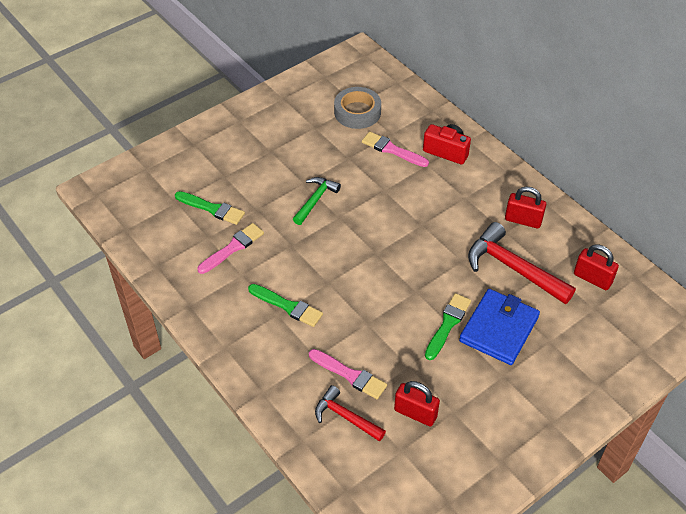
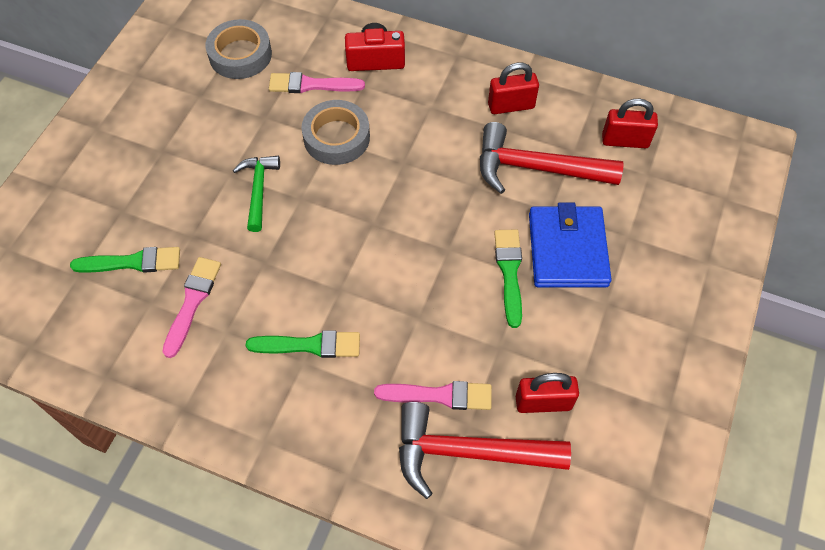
camera: 30 degrees left, 10 degrees up
red hammer [315,385,386,442] -> red hammer [399,402,571,499], size x1.68
none -> grey tape [301,100,370,165]

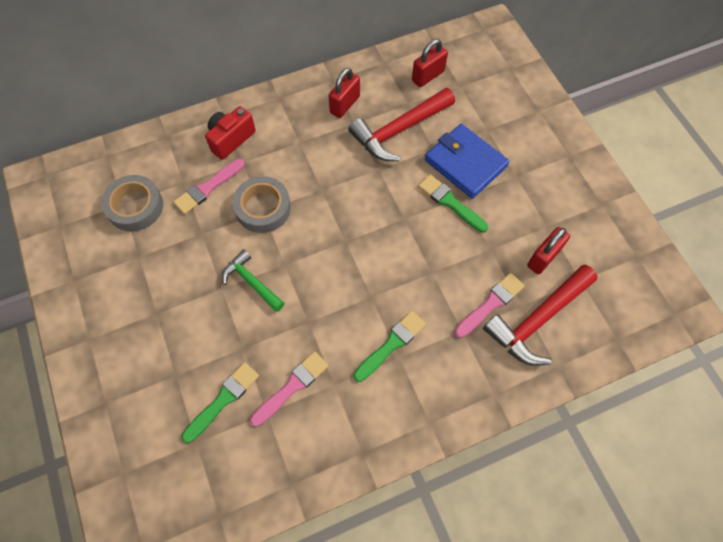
camera: 45 degrees left, 5 degrees up
pink brush [162,257,221,358] -> pink brush turned 75 degrees clockwise [250,352,328,427]

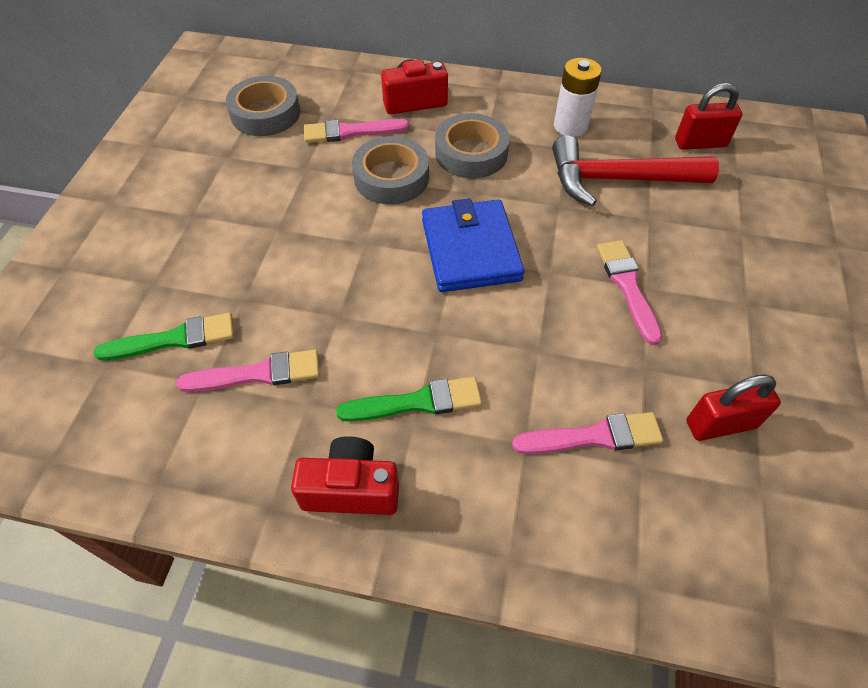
camera: 35 degrees right, 10 degrees down
green hammer [222,249,284,312] -> none
red padlock [329,68,360,118] -> white battery [554,58,602,137]
green brush [418,175,488,233] -> pink brush [597,240,662,345]
blue wallet [425,124,509,199] -> blue wallet moved to [422,198,525,292]
red hammer [483,265,598,366] -> none
none -> red camera [291,436,399,515]
none -> grey tape [435,113,510,178]

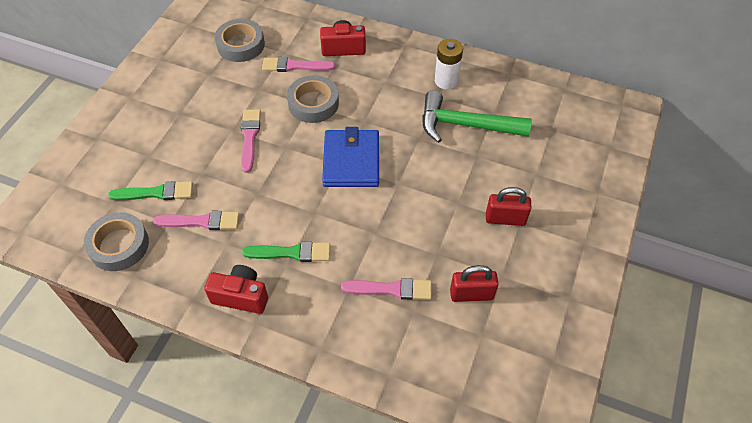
camera: 10 degrees right, 0 degrees up
grey tape [435,113,510,178] -> grey tape moved to [84,212,149,271]
red hammer [552,135,719,207] -> green hammer [422,91,532,143]
pink brush [597,240,662,345] -> pink brush moved to [241,109,261,173]
red padlock [675,83,742,150] -> red padlock moved to [486,187,531,226]

